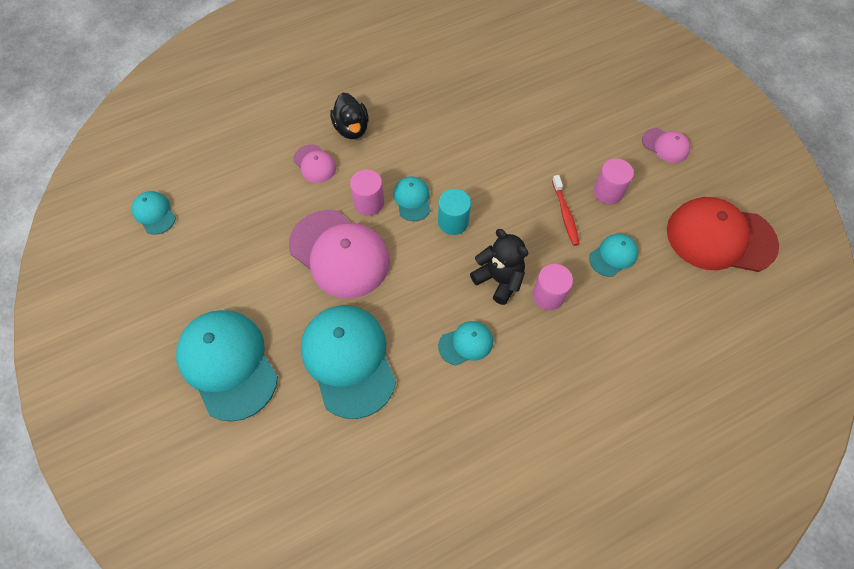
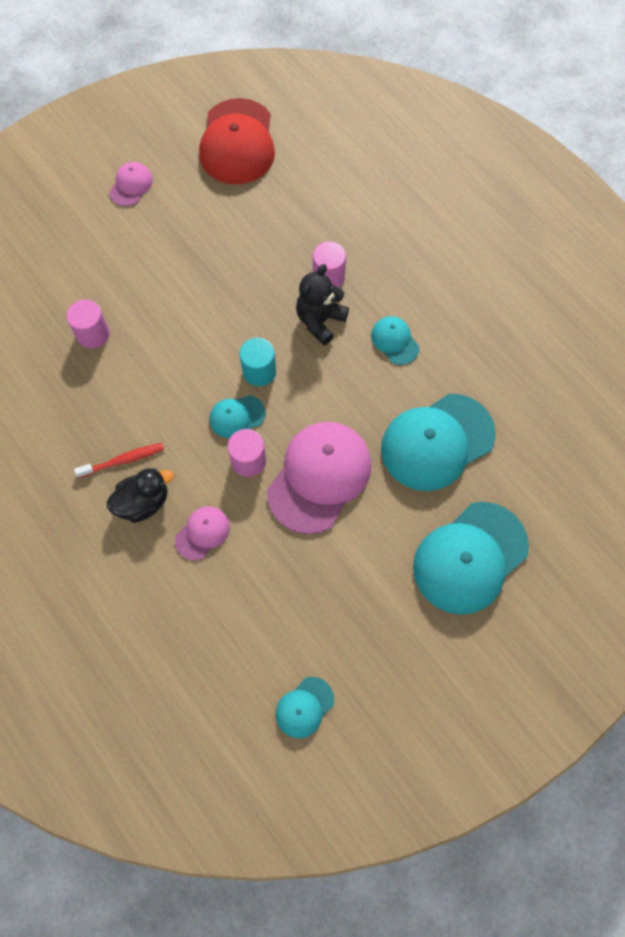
camera: 100 degrees left, 5 degrees up
red toothbrush [552,175,579,246] -> red toothbrush moved to [74,443,164,478]
turquoise cap [589,234,638,277] -> none
pink cylinder [593,159,634,204] -> pink cylinder moved to [66,300,110,349]

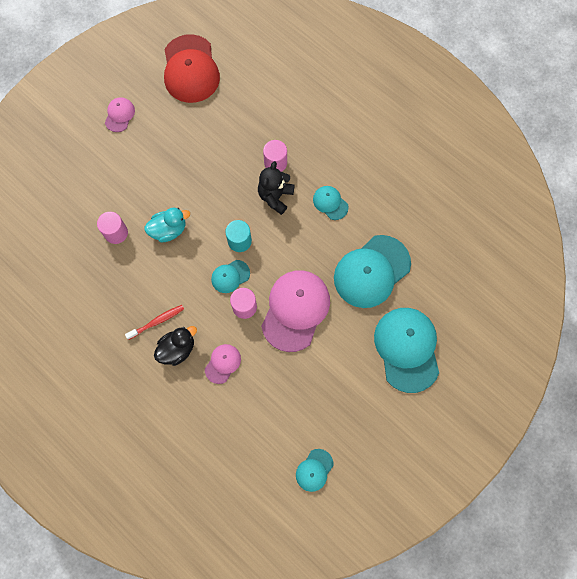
camera: 10 degrees left, 5 degrees up
turquoise cap [413,502,529,615] -> turquoise cap turned 135 degrees clockwise [374,308,439,393]
none -> turquoise duck [144,208,190,242]

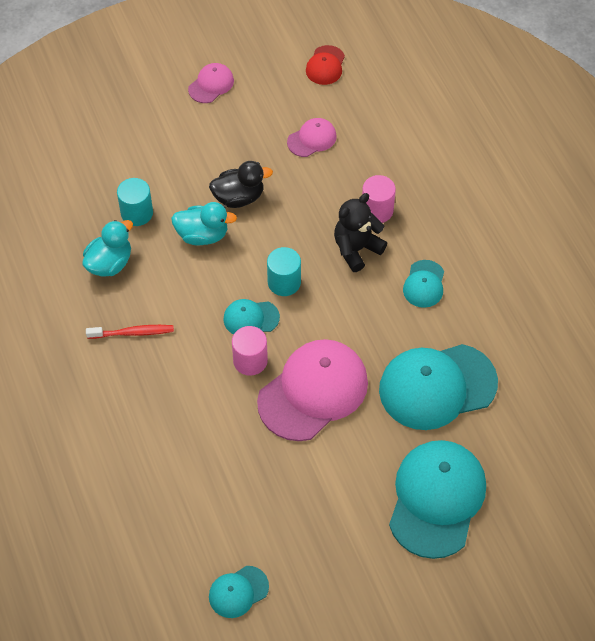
camera: 25 degrees right, 15 degrees down
pink cylinder [97,212,128,244] -> turquoise cylinder [117,178,153,226]
black duck [154,326,197,366] -> black duck moved to [209,161,273,208]
red cap [164,34,220,103] -> red cap [306,45,345,85], size x0.48
pink cap [205,344,241,384] -> pink cap moved to [287,118,337,157]
turquoise cap [313,186,349,220] -> turquoise cap turned 150 degrees counterclockwise [403,260,444,308]
none -> turquoise duck [82,220,133,277]

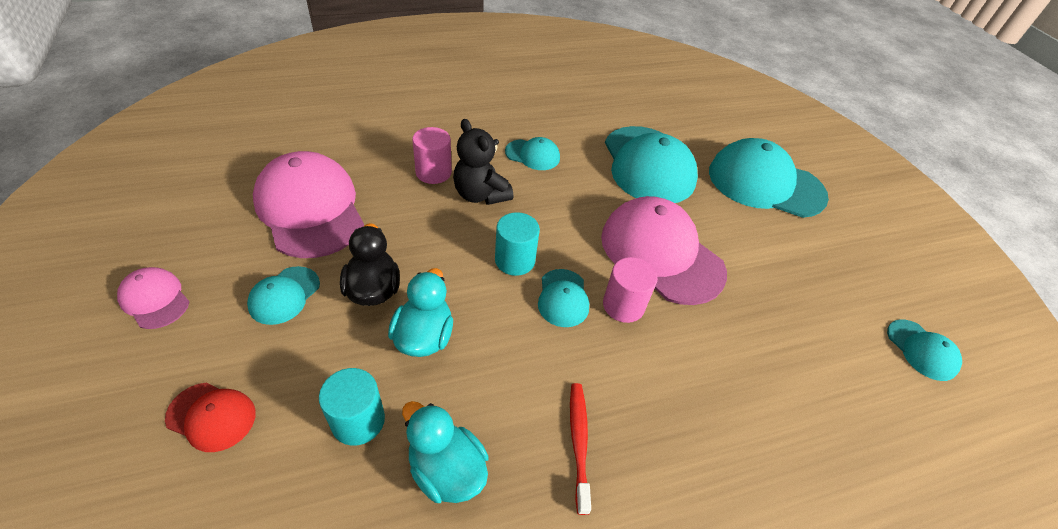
camera: 90 degrees left, 10 degrees down
pink cap [287,118,337,157] -> pink cap [253,151,364,258], size x2.08
red cap [306,45,345,85] -> red cap moved to [165,383,256,452]
none -> turquoise cap [247,266,320,325]

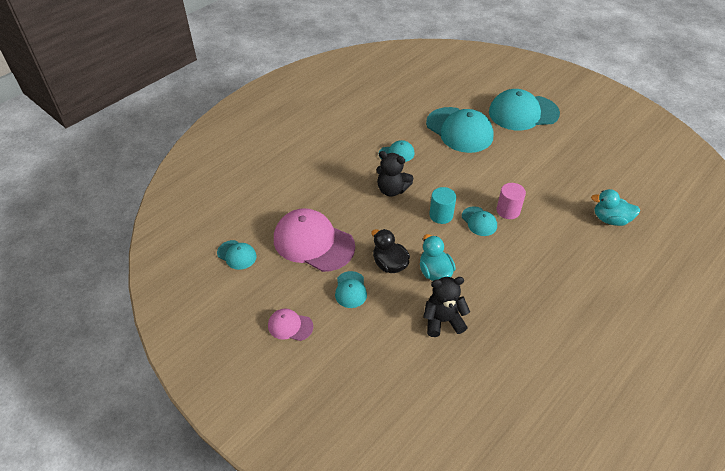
camera: 25 degrees left, 0 degrees up
red cap [165,383,256,452] -> none
turquoise cylinder [319,368,385,446] -> black teddy bear [423,277,470,337]
turquoise duck [402,401,489,503] -> turquoise duck moved to [591,189,640,226]
pink cylinder [412,127,452,184] -> none
red toothbrush [570,383,591,515] -> none
pink cap [601,196,727,305] -> none
turquoise cap [887,319,962,381] -> turquoise cap moved to [217,240,257,270]

